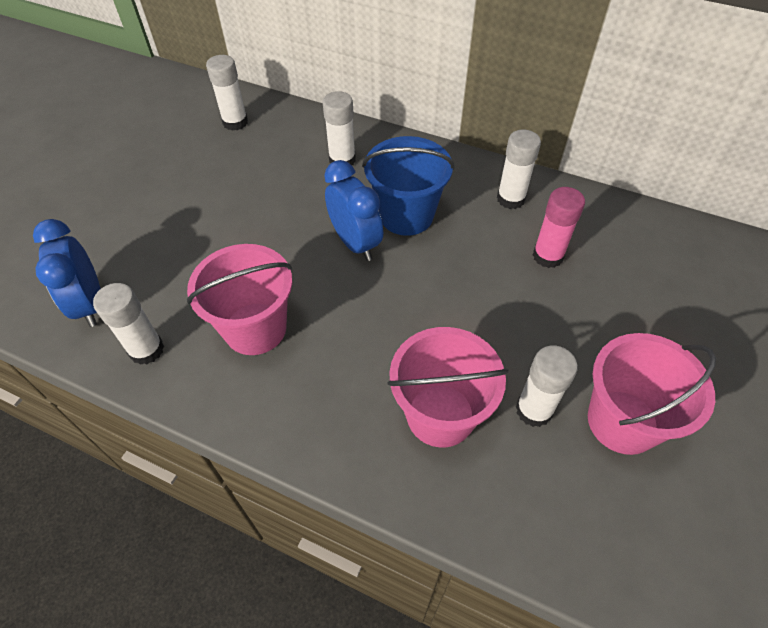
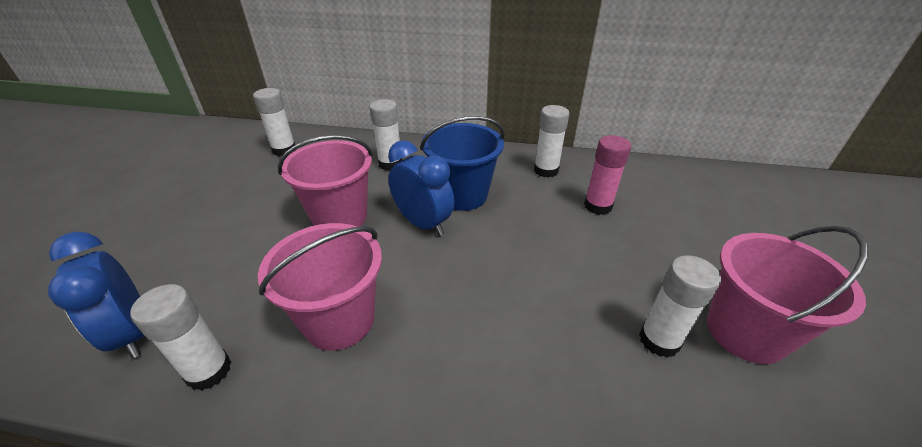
camera: 15 degrees left, 15 degrees down
pink bucket [387,327,509,448] -> pink bucket moved to [278,135,373,227]

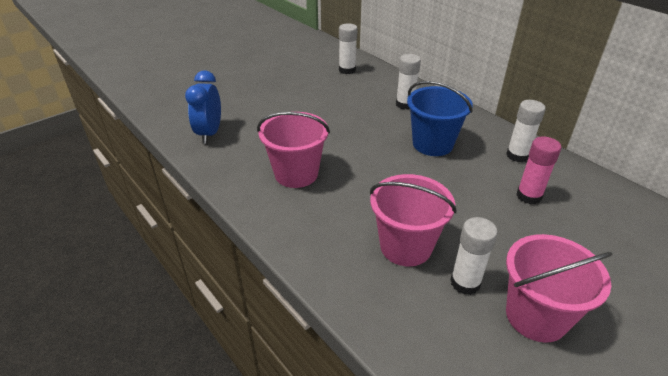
camera: 40 degrees right, 0 degrees up
white glue stick [130,284,231,391] -> none
pink bucket [278,135,373,227] -> pink bucket moved to [370,174,456,267]
blue clock [388,140,454,236] -> none

